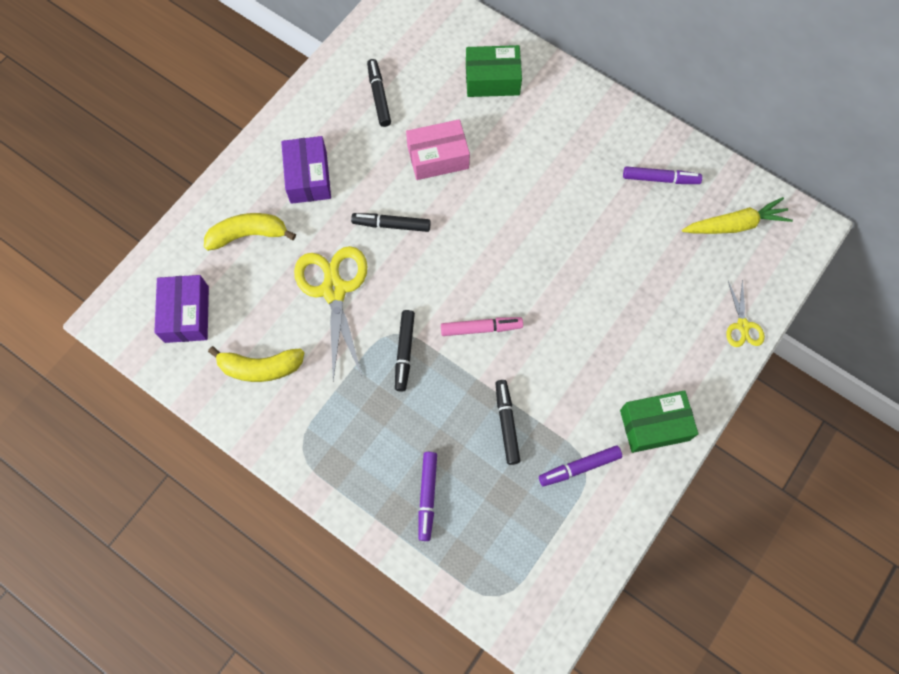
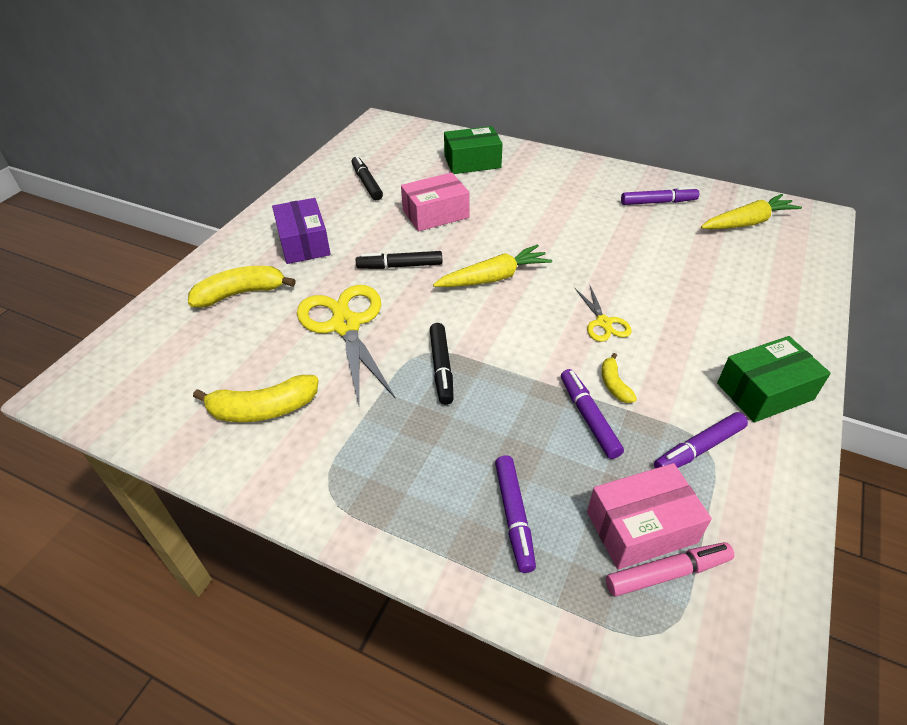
camera: 10 degrees left, 25 degrees down
purple box [154,275,209,343] -> none
pink marker [441,317,523,336] -> pink marker moved to [606,542,734,597]
black marker [496,380,520,465] -> purple marker [561,369,624,459]
yellow scissors [726,279,765,347] -> yellow scissors moved to [575,286,632,342]
none -> yellow carrot [433,245,552,287]
none -> pink box [587,463,712,570]
none -> yellow banana [602,353,637,403]

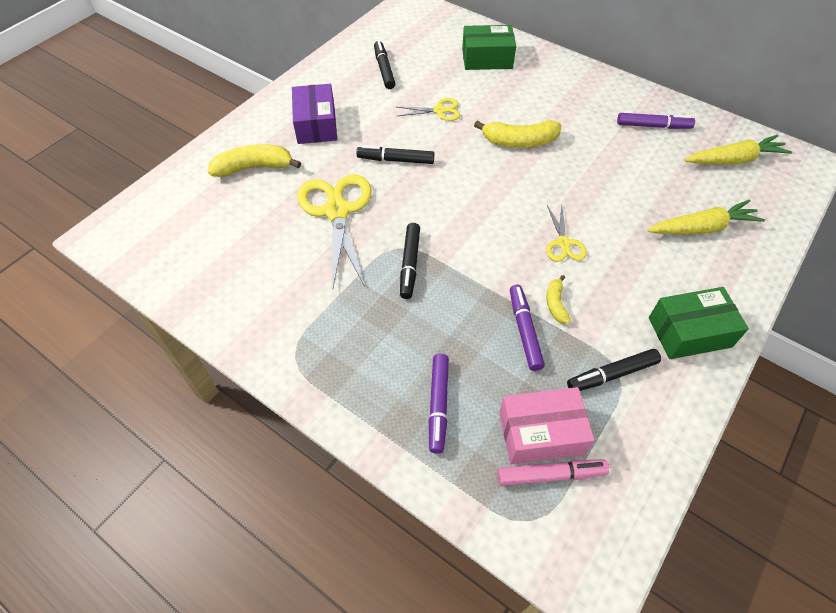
camera: 10 degrees right, 10 degrees up
yellow banana [193,375,318,422] -> yellow banana moved to [474,120,561,148]
pink box [401,172,470,231] -> yellow scissors [397,98,460,121]
yellow carrot [433,245,552,287] -> yellow carrot moved to [647,199,765,235]
purple marker [654,412,748,468] -> black marker [567,349,661,391]

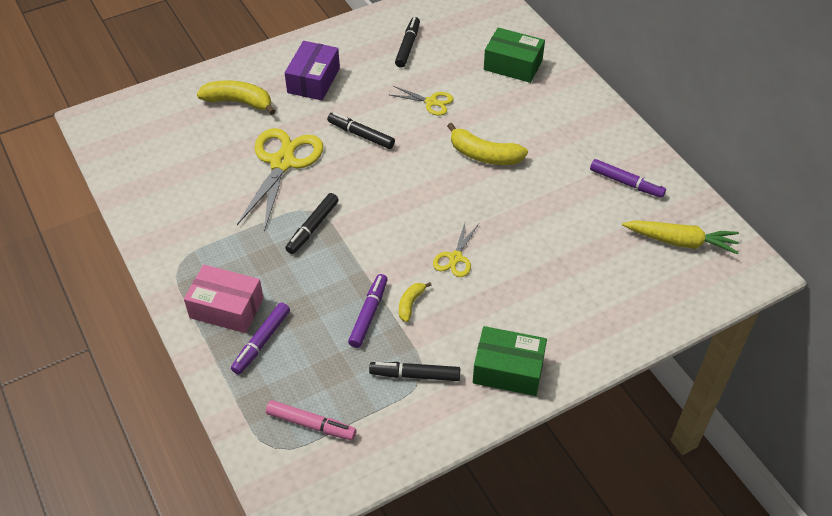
camera: 25 degrees right, 5 degrees down
pink box [499,387,594,464] -> pink box moved to [184,265,264,333]
yellow carrot [647,199,765,235] -> none

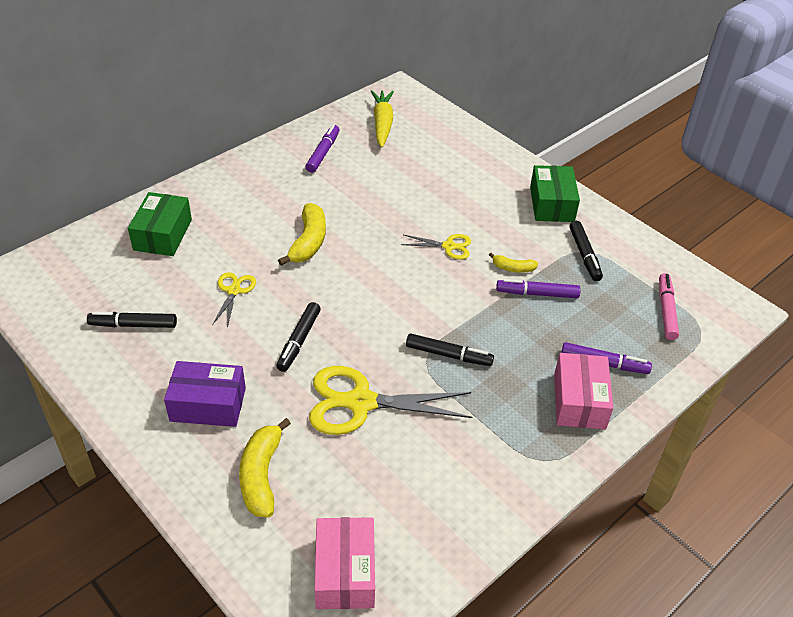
camera: 105 degrees left, 5 degrees down
none -> pink box [314,517,375,609]

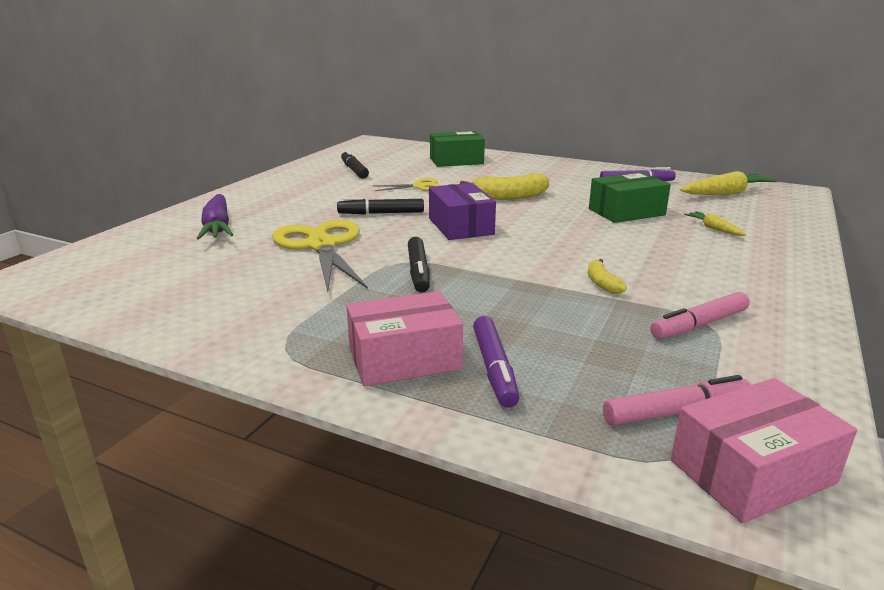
camera: 70 degrees right, 20 degrees down
purple box [164,361,246,427] -> purple box moved to [429,183,496,240]
yellow banana [239,418,291,517] -> purple carrot [197,194,233,239]
pink box [314,517,375,609] -> pink box moved to [671,378,857,523]
yellow scissors [401,234,471,260] -> none
purple marker [496,279,580,298] -> none
green box [530,165,580,222] -> green box moved to [589,172,671,223]
black marker [570,221,603,281] -> pink marker [650,292,750,339]
none -> yellow carrot [684,211,746,236]

